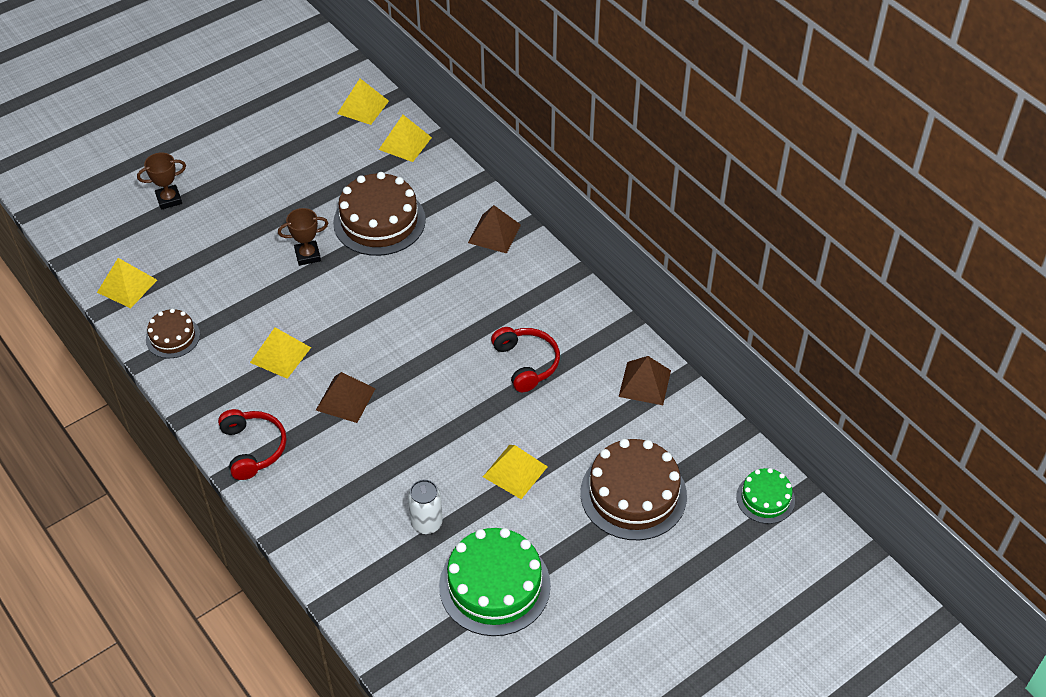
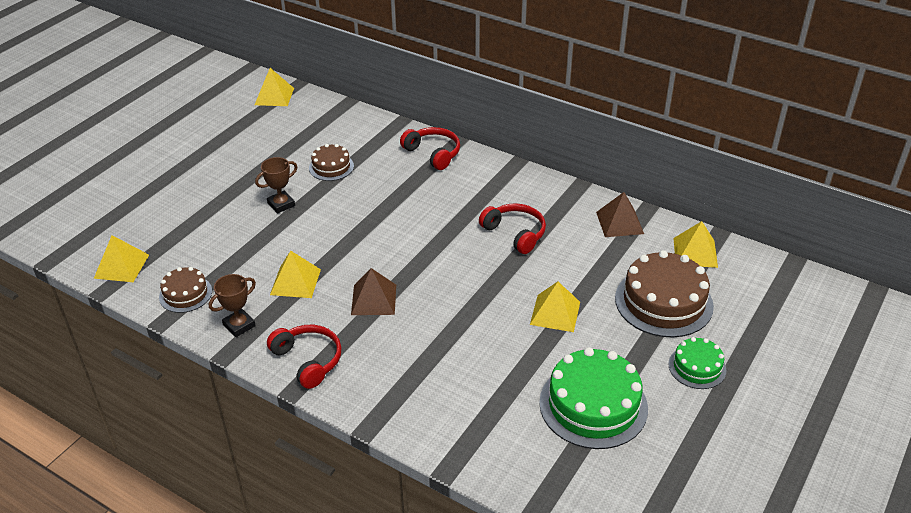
camera: 20 degrees left, 10 degrees down
brown trophy [137,152,186,210] -> brown trophy moved to [209,274,256,337]
brown cake [333,172,426,256] -> brown cake [309,144,354,181], size x0.55
yellow pyramid [379,115,432,162] -> yellow pyramid moved to [673,221,718,268]
white can [408,480,443,534] -> none
brown pyramid [468,205,521,254] -> red headphones [400,127,460,170]
green cake [736,468,795,524] -> green cake moved to [668,337,726,389]

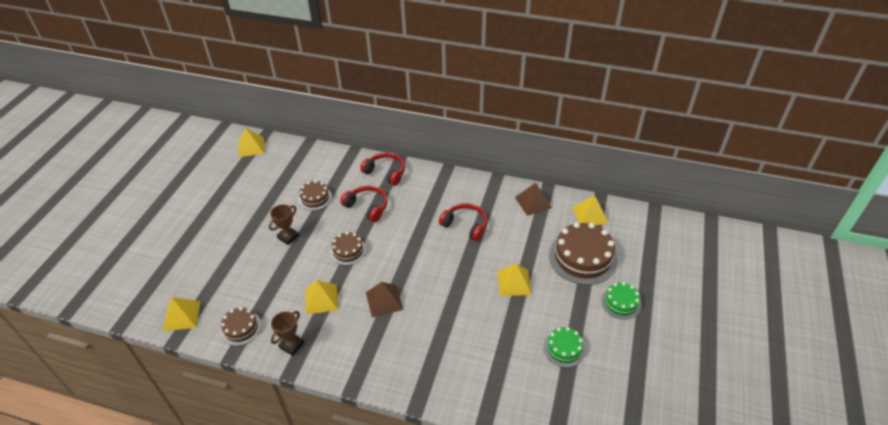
camera: 15 degrees left, 5 degrees up
red headphones [267,325,342,389] -> red headphones moved to [340,186,388,222]
green cake [539,347,648,449] -> green cake [544,327,585,367], size x0.55
none -> brown cake [330,232,366,265]

